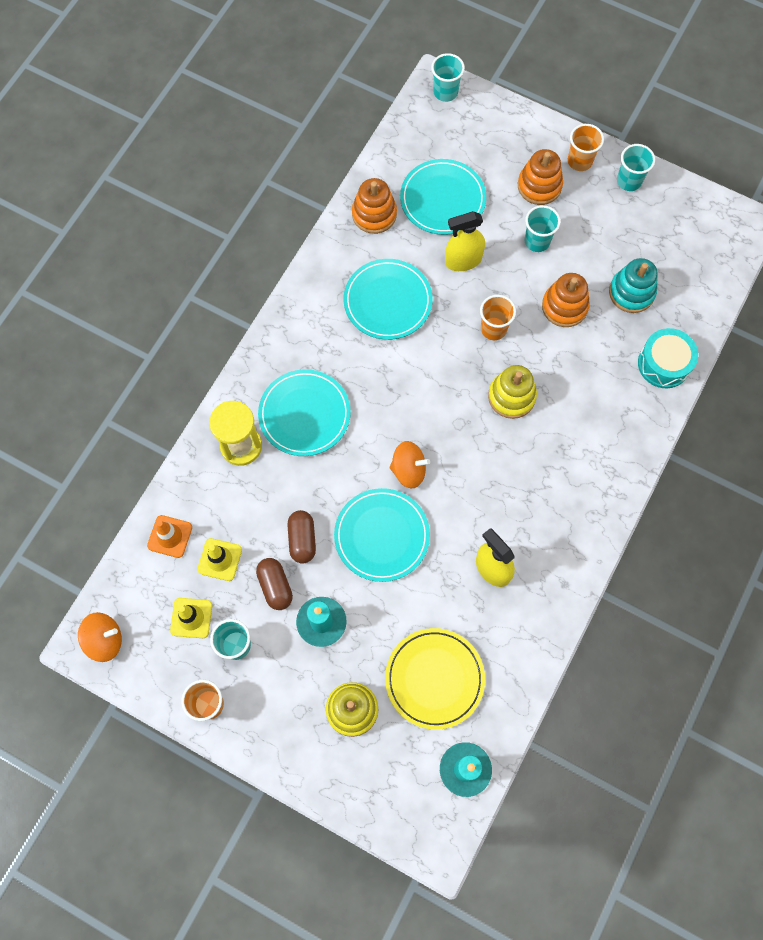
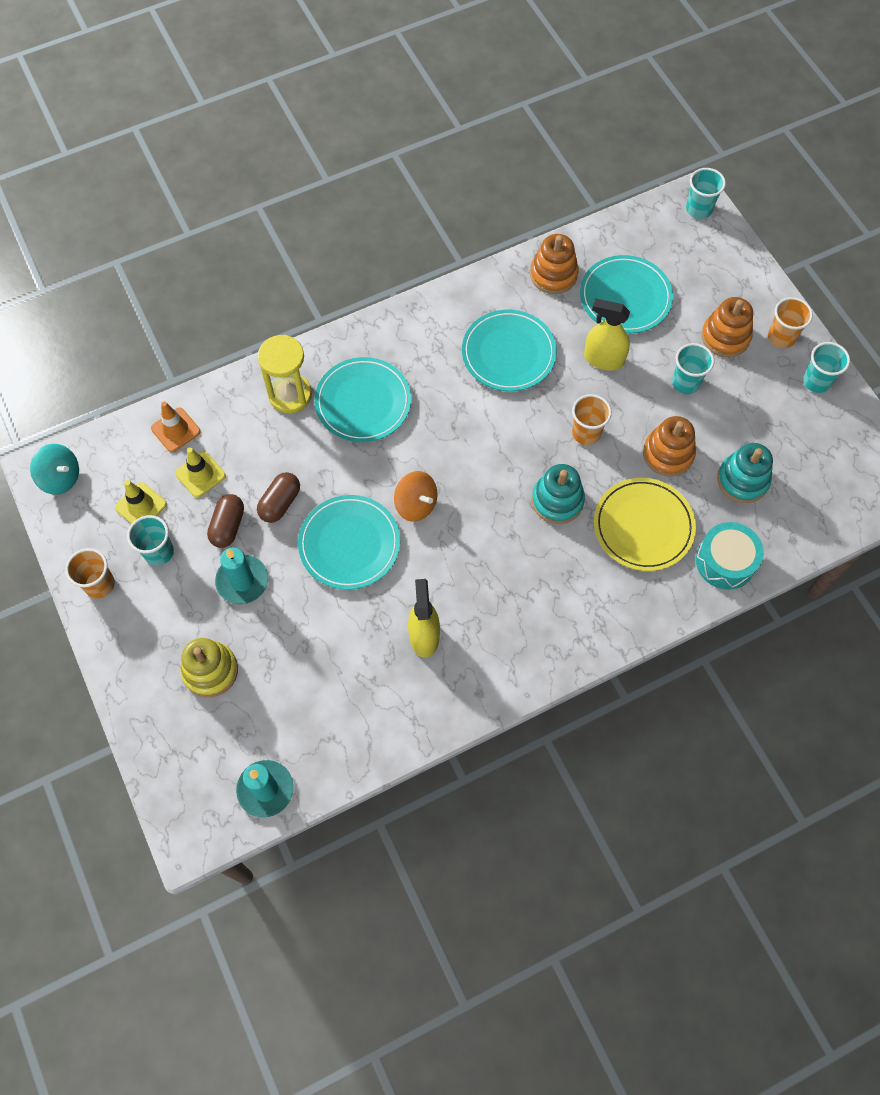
camera: 35 degrees right, 5 degrees down
orange spinning top [78,612,122,662] -> turquoise spinning top [30,444,79,495]
yellow plate [385,628,485,730] -> yellow plate moved to [594,478,696,571]
yellow stacking toy [488,365,537,419] -> turquoise stacking toy [532,464,585,524]

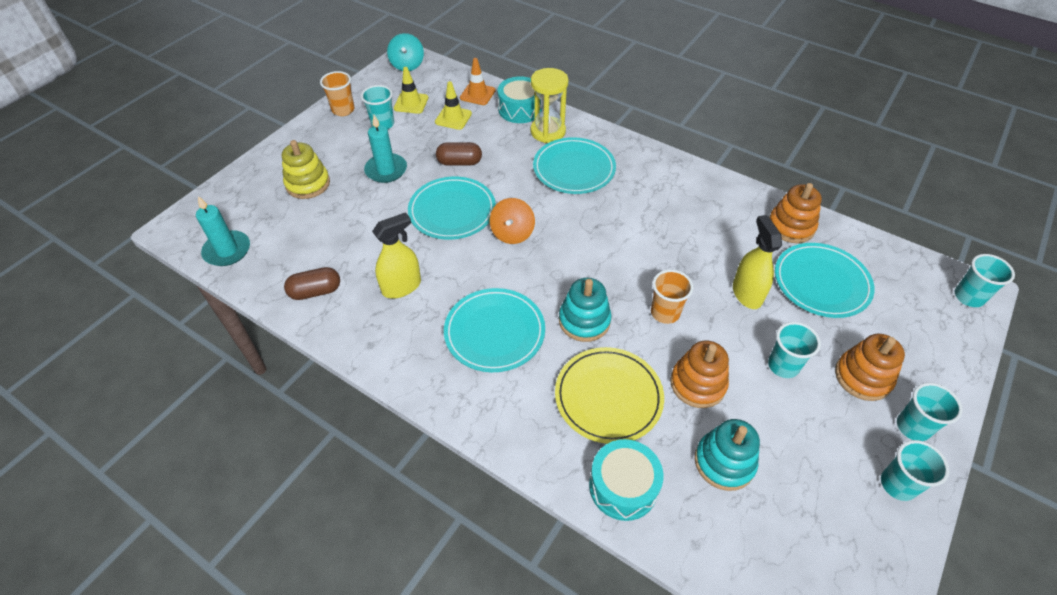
camera: 60 degrees right, 15 degrees down
brown capsule [207,494,244,548] -> brown capsule moved to [284,267,340,300]
turquoise plate [462,310,557,391] -> turquoise plate moved to [444,288,545,372]
orange cup [768,297,813,348] -> turquoise cup [897,383,963,441]
none -> turquoise drum [498,76,542,123]

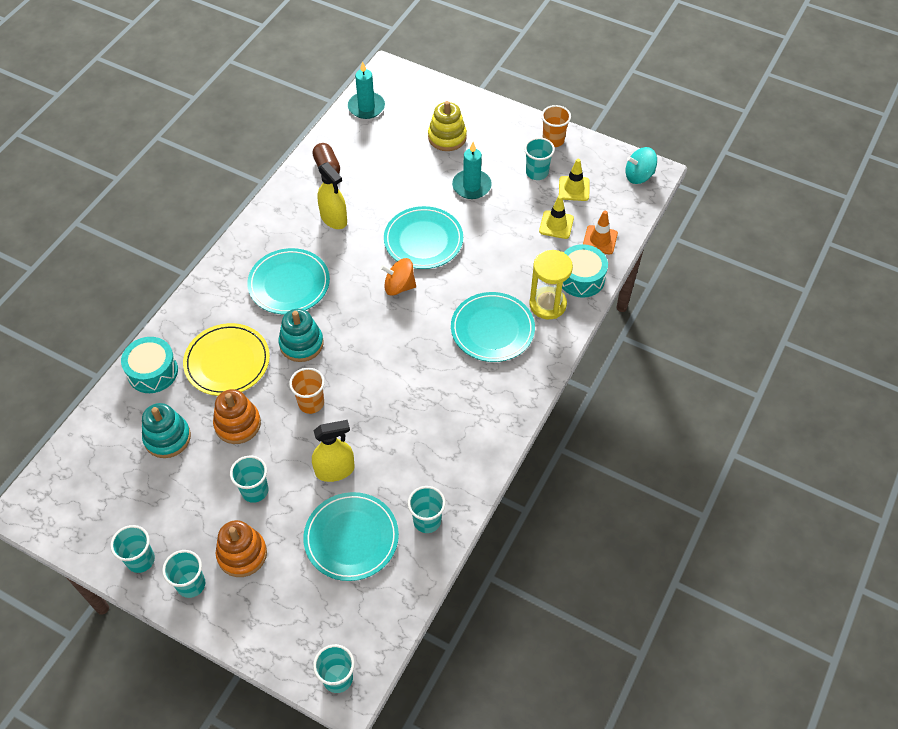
camera: 85 degrees right, 5 degrees up
brown capsule [436,142,482,166] -> none
orange stacking toy [769,183,822,243] -> turquoise cup [408,486,446,533]

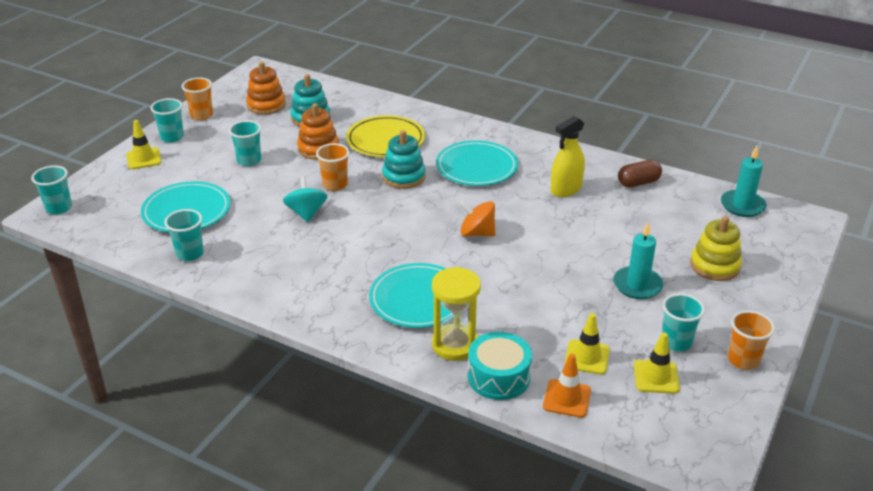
camera: 90 degrees right, 20 degrees down
turquoise cup [110,525,155,573] -> orange cup [181,77,213,120]
turquoise drum [121,337,178,393] -> none
orange stacking toy [215,520,267,577] -> orange stacking toy moved to [246,62,286,115]
yellow spray bottle [312,420,355,482] -> none
orange spinning top [381,258,416,296] -> orange spinning top turned 75 degrees counterclockwise [459,201,495,236]
turquoise plate [384,206,463,269] -> none
turquoise spinning top [626,147,657,184] -> turquoise spinning top moved to [283,176,328,222]
none -> yellow traffic cone [126,120,161,169]

